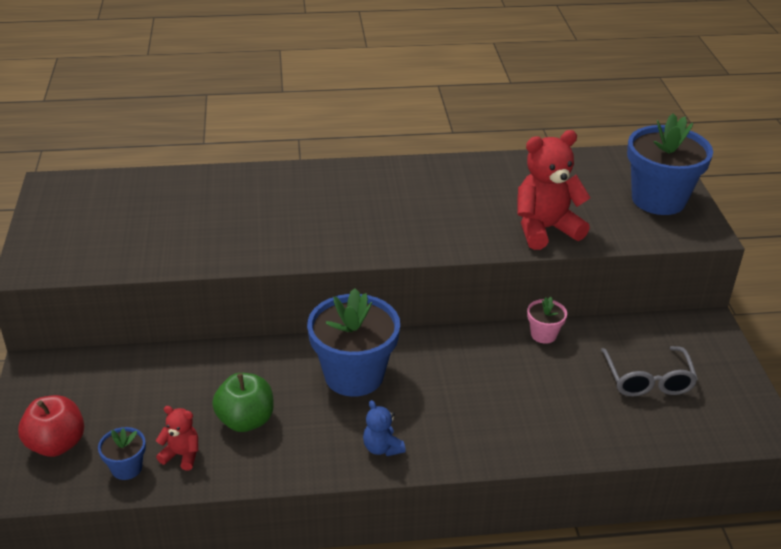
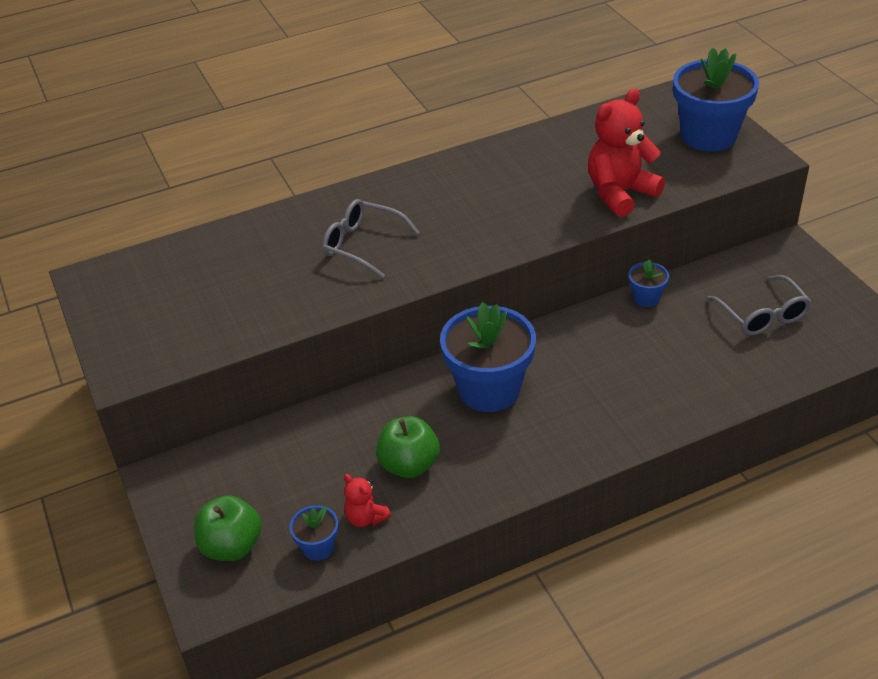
camera: 15 degrees left, 5 degrees up
red apple [18,395,84,457] -> green apple [194,495,262,561]
red teddy bear [156,406,198,471] -> red teddy bear turned 135 degrees counterclockwise [344,474,391,527]
blue teddy bear [363,400,406,456] -> none
pink flower pot [527,297,567,344] -> blue flower pot [628,259,669,307]
none -> grey glasses [322,199,420,278]

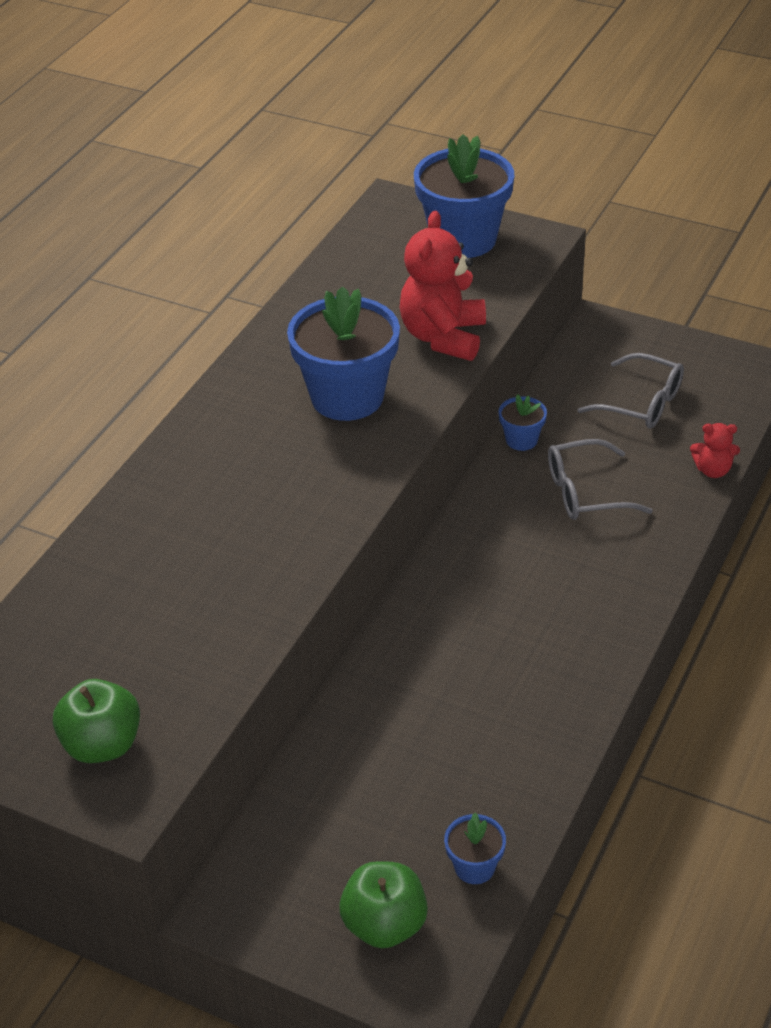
camera: 40 degrees left, 0 degrees up
grey glasses [322,199,420,278] -> grey glasses moved to [548,439,653,520]
red teddy bear [344,474,391,527] -> red teddy bear moved to [690,423,740,478]
green apple [376,416,440,478] -> green apple moved to [53,679,140,763]
blue flower pot [440,302,536,412] -> blue flower pot moved to [287,286,400,421]

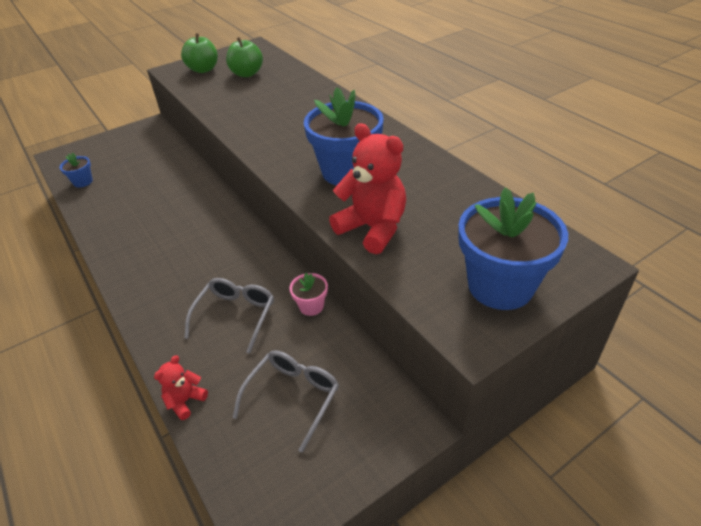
camera: 120 degrees right, 0 degrees up
green apple [339,861,428,948] -> green apple moved to [226,37,263,77]
blue flower pot [499,394,547,451] -> pink flower pot [290,273,328,316]
grey glasses [577,353,684,429] -> grey glasses turned 150 degrees clockwise [233,350,339,453]

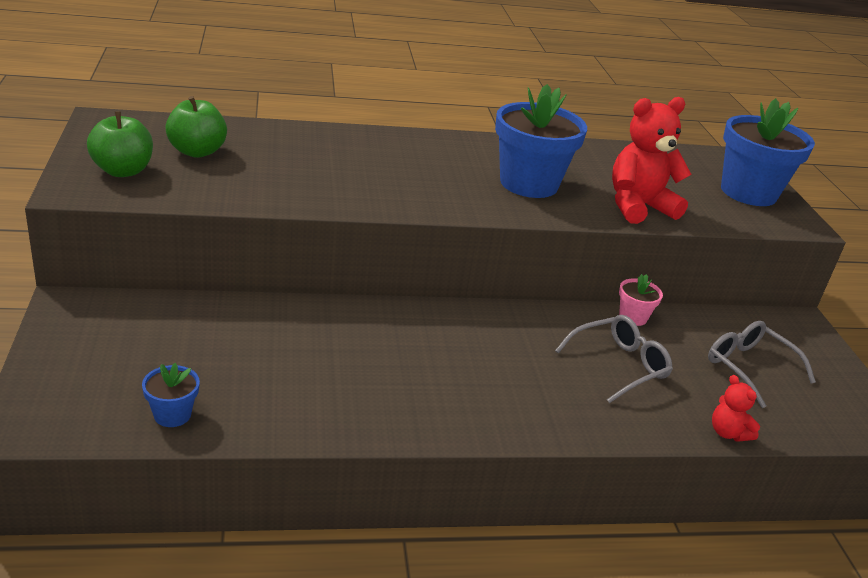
camera: 70 degrees left, 10 degrees down
grey glasses [185,278,274,354] -> grey glasses turned 105 degrees clockwise [555,315,673,403]

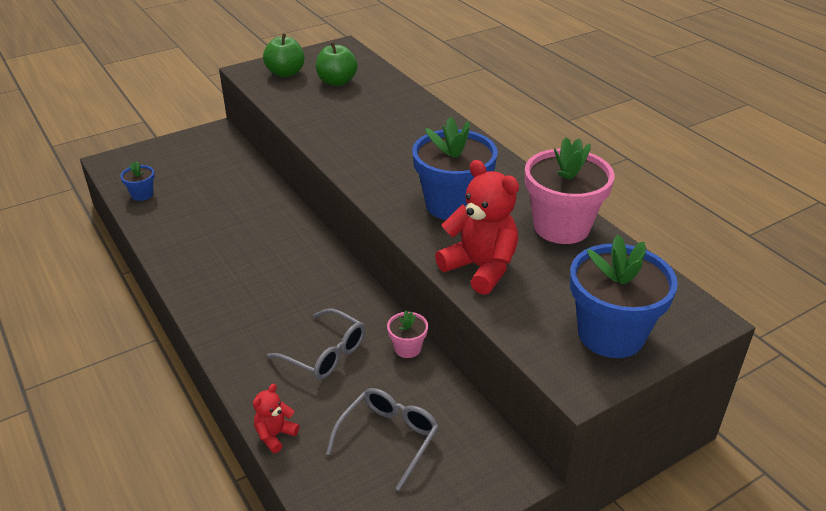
camera: 70 degrees right, 5 degrees up
none -> pink flower pot [525,137,614,244]

